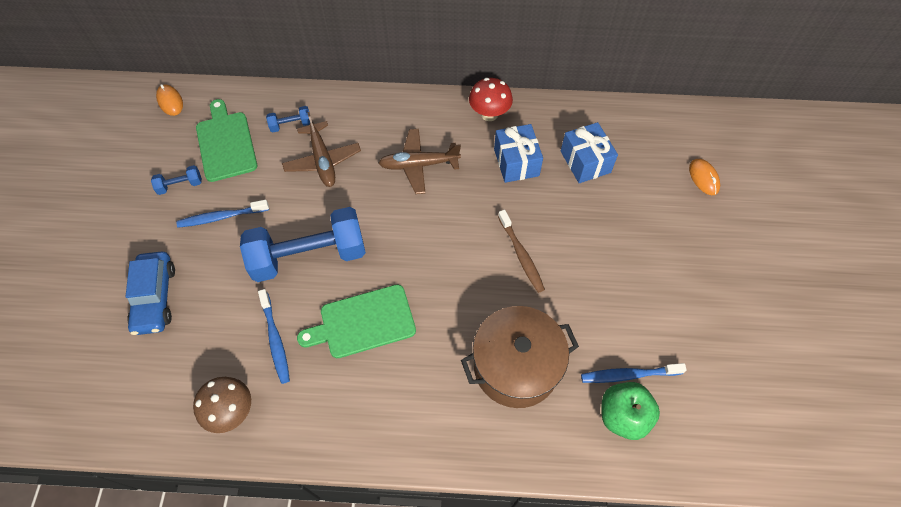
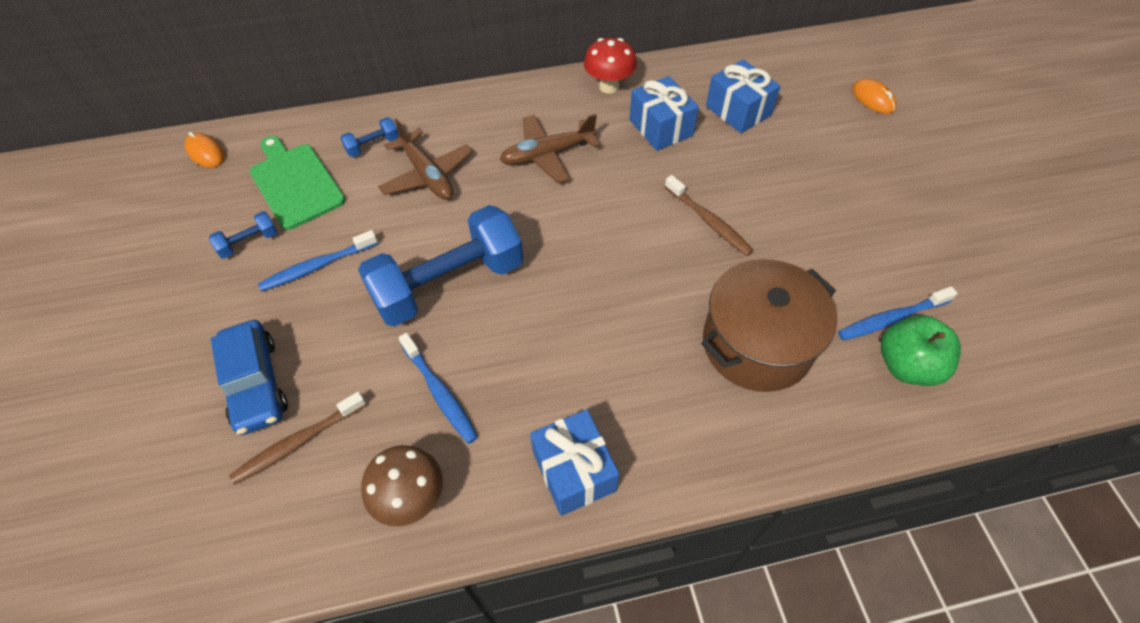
camera: 15 degrees left, 5 degrees down
green cutting board [297,285,416,358] -> none
none -> brown toothbrush [229,392,366,485]
none -> blue gift [530,409,619,516]

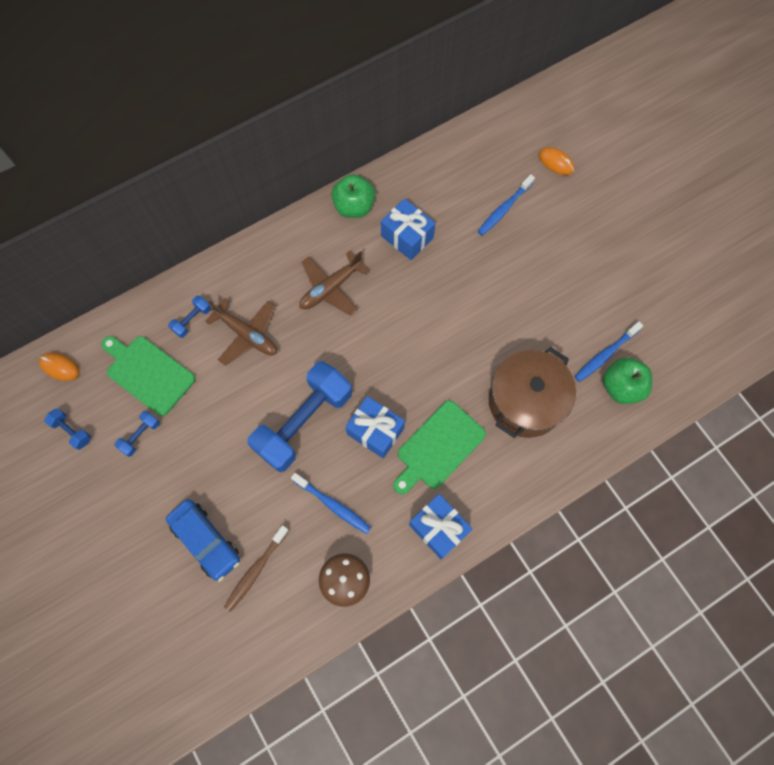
camera: 20 degrees left, 15 degrees up
blue toothbrush [258,230,378,292] -> blue toothbrush moved to [477,174,535,236]
red mushroom [584,38,637,94] -> green apple [331,174,375,218]
brown toothbrush [665,175,754,256] -> none
blue gift [706,59,781,133] -> blue gift moved to [345,396,405,459]
none -> blue dumbbell [44,408,91,450]
none -> green cutting board [393,400,486,494]

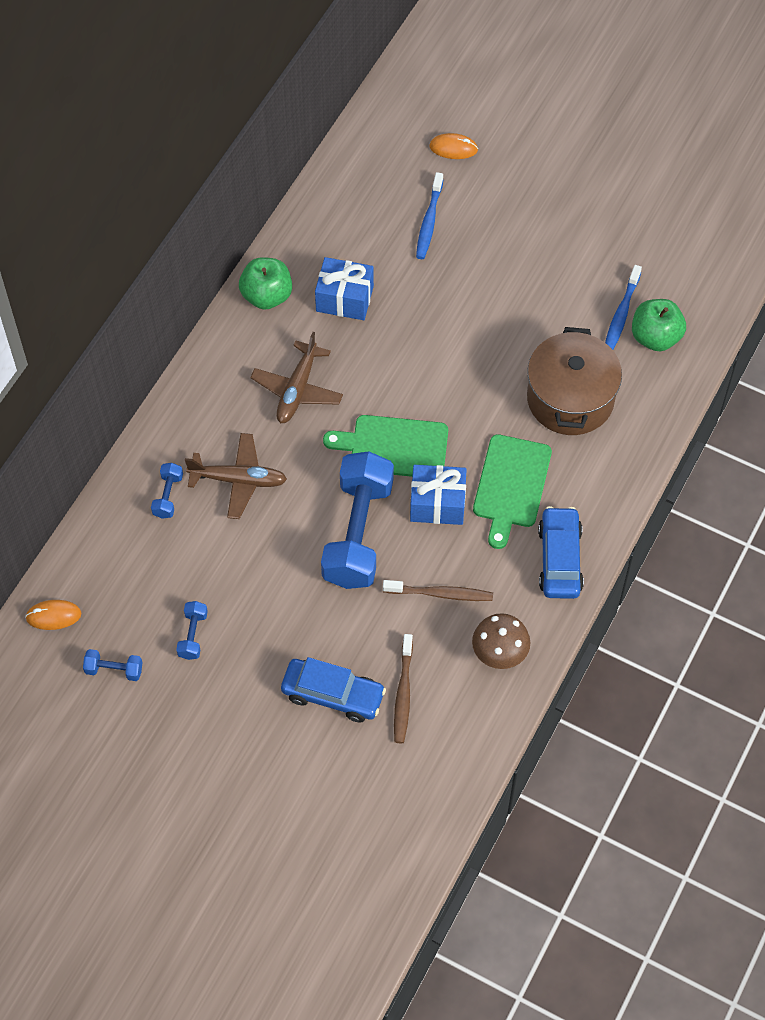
camera: 30 degrees left, 10 degrees down
green cutting board [101,336,195,416] -> green cutting board moved to [323,415,448,477]
blue toothbrush [291,473,371,534] -> brown toothbrush [383,580,493,601]
blue gift [409,494,473,559] -> blue car [538,506,584,599]

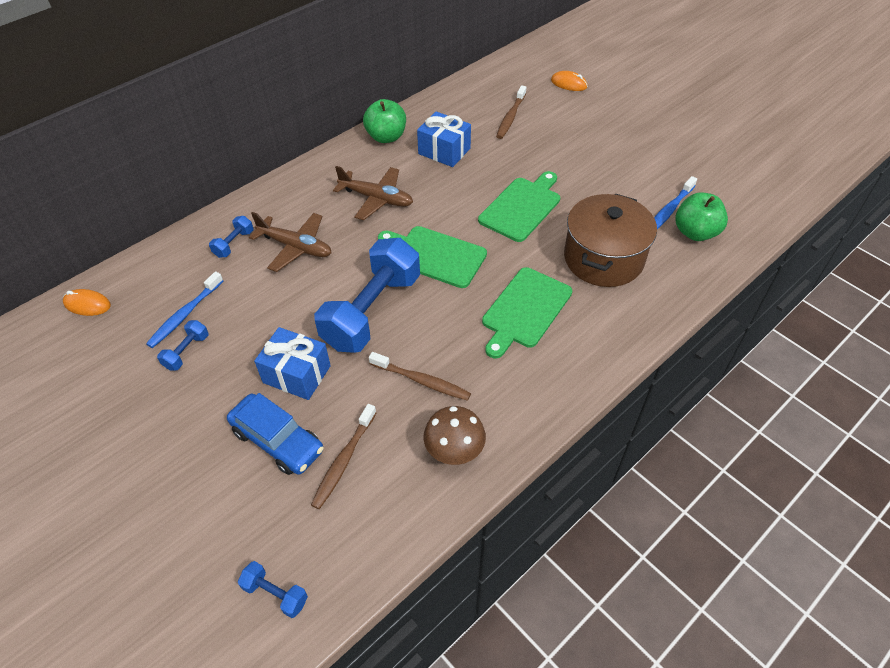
camera: 20 degrees right, 10 degrees down
blue dumbbell [83,649,143,681] -> blue dumbbell moved to [238,561,308,618]
brown plane [250,332,343,423] -> brown plane turned 105 degrees counterclockwise [333,166,413,220]
blue gift [410,465,467,525] -> blue gift moved to [254,327,331,400]
blue toothbrush [416,172,443,259] -> blue toothbrush moved to [146,271,223,348]
blue car [538,506,584,599] -> none
none -> green cutting board [478,171,560,242]
none -> brown toothbrush [496,85,526,139]

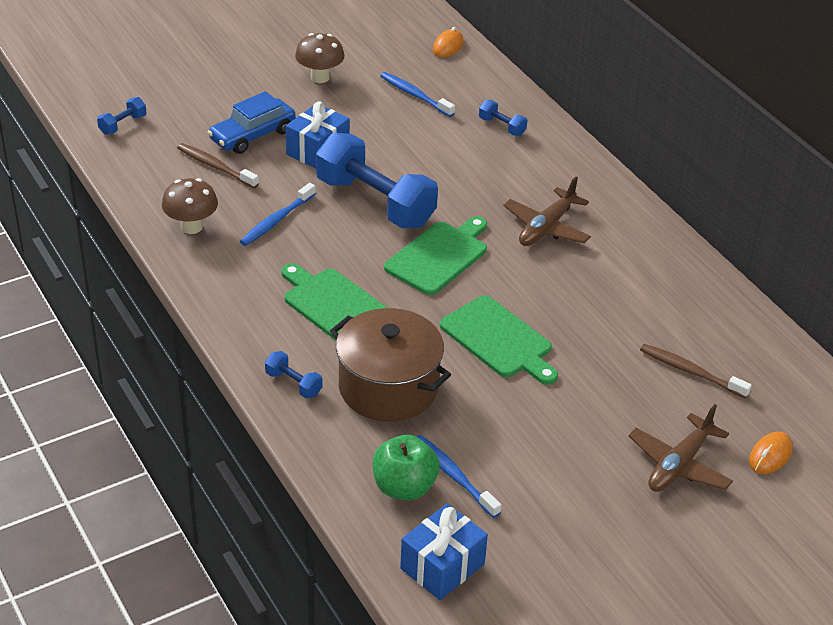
camera: 100 degrees right, 10 degrees down
blue dumbbell [157,320,209,371] -> blue dumbbell moved to [265,351,322,398]
brown plane [249,212,331,272] -> brown plane moved to [629,404,733,492]
green apple [363,99,406,143] -> none
brown toothbrush [369,352,471,401] -> blue toothbrush [240,183,316,246]
blue gift [417,111,471,167] -> blue gift moved to [400,504,488,600]
none -> brown mushroom [295,33,345,83]

